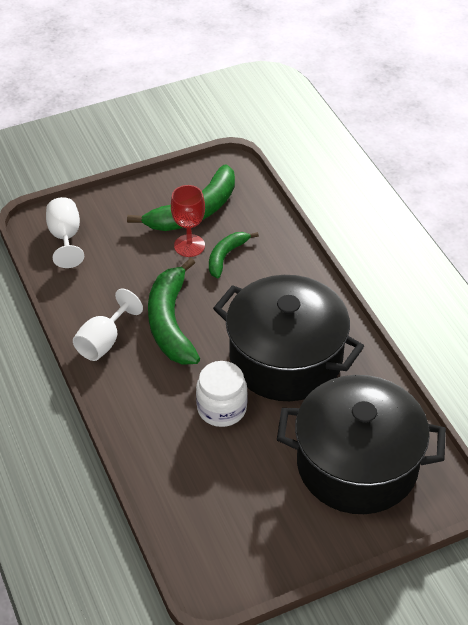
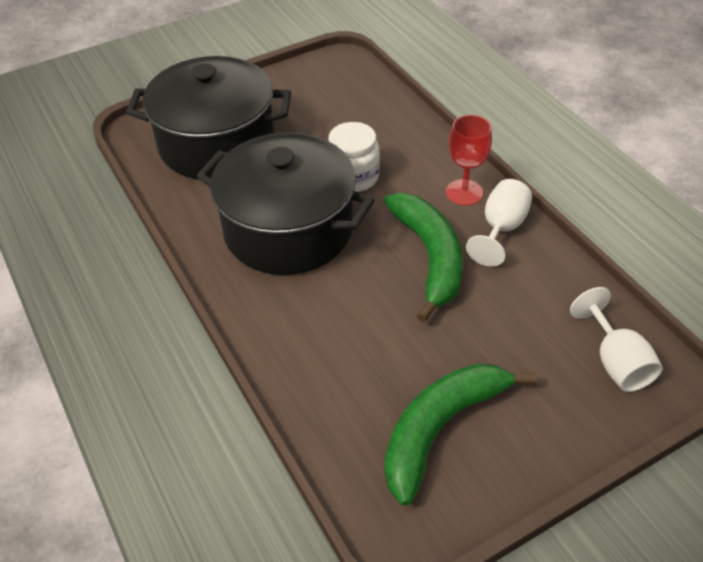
camera: 175 degrees right, 0 degrees up
red goblet [171,185,205,257] -> red goblet moved to [446,115,492,206]
green banana [209,232,259,278] -> none

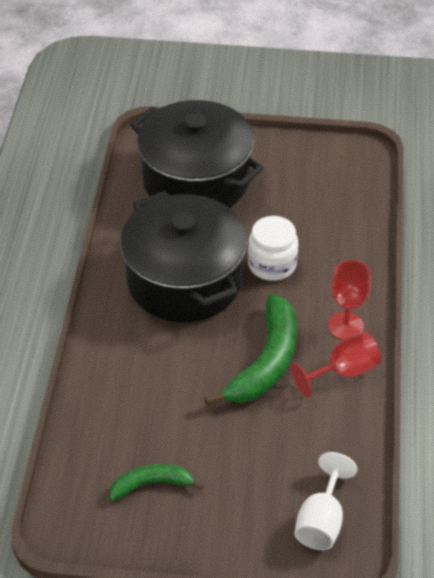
camera: 35 degrees right, 0 degrees up
green banana [384,364,537,506] -> green banana [109,464,203,501], size x0.56
white goblet [466,179,532,267] -> red goblet [291,332,381,398]

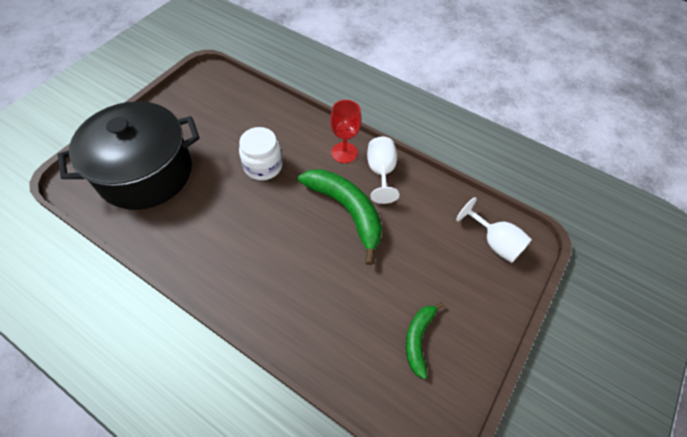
camera: 65 degrees left, 10 degrees up
black pot [120,191,247,322] -> none
red goblet [291,332,381,398] -> white goblet [367,137,400,204]

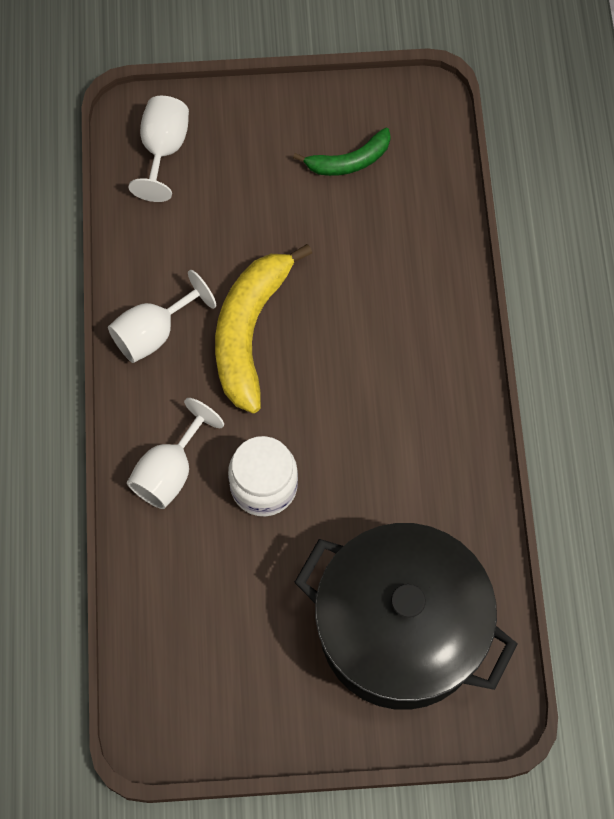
camera: 125 degrees left, 10 degrees up
green banana [298,169,382,265] -> yellow banana [215,244,312,413]
red goblet [330,100,361,163] -> none
none -> white goblet [127,398,224,509]

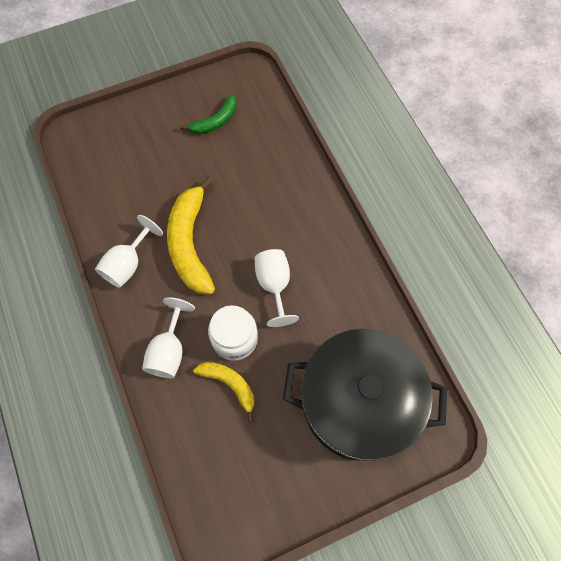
camera: 20 degrees left, 0 degrees up
white goblet [128,96,189,202] -> white goblet moved to [255,249,299,327]
none -> yellow banana [193,362,254,422]

